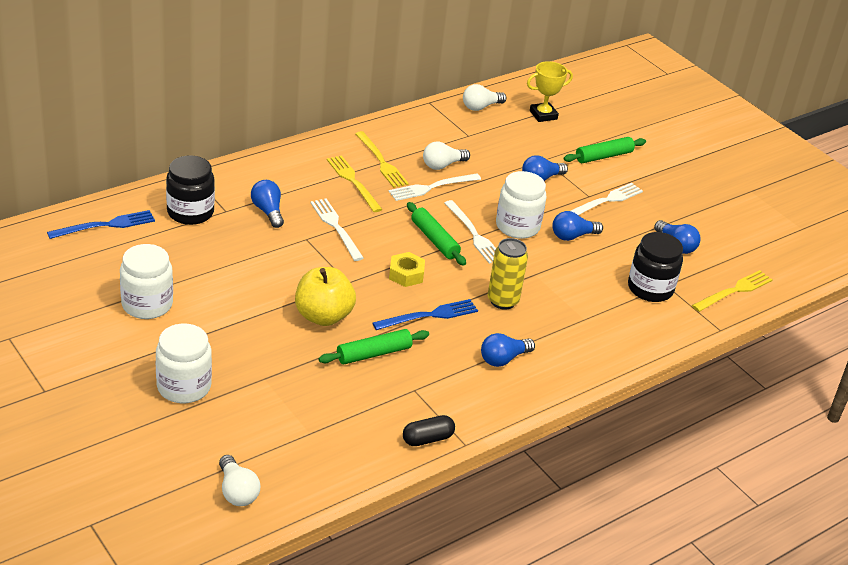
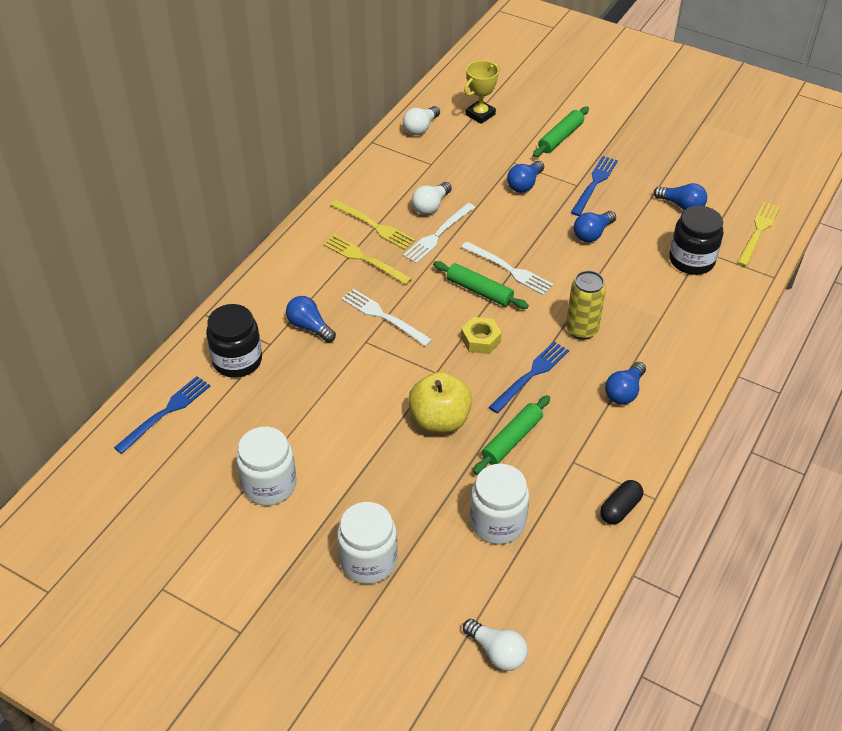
camera: 20 degrees left, 10 degrees up
white jar [496,171,547,239] -> white jar moved to [470,464,529,544]
white fork [571,183,643,215] -> blue fork [570,156,618,216]

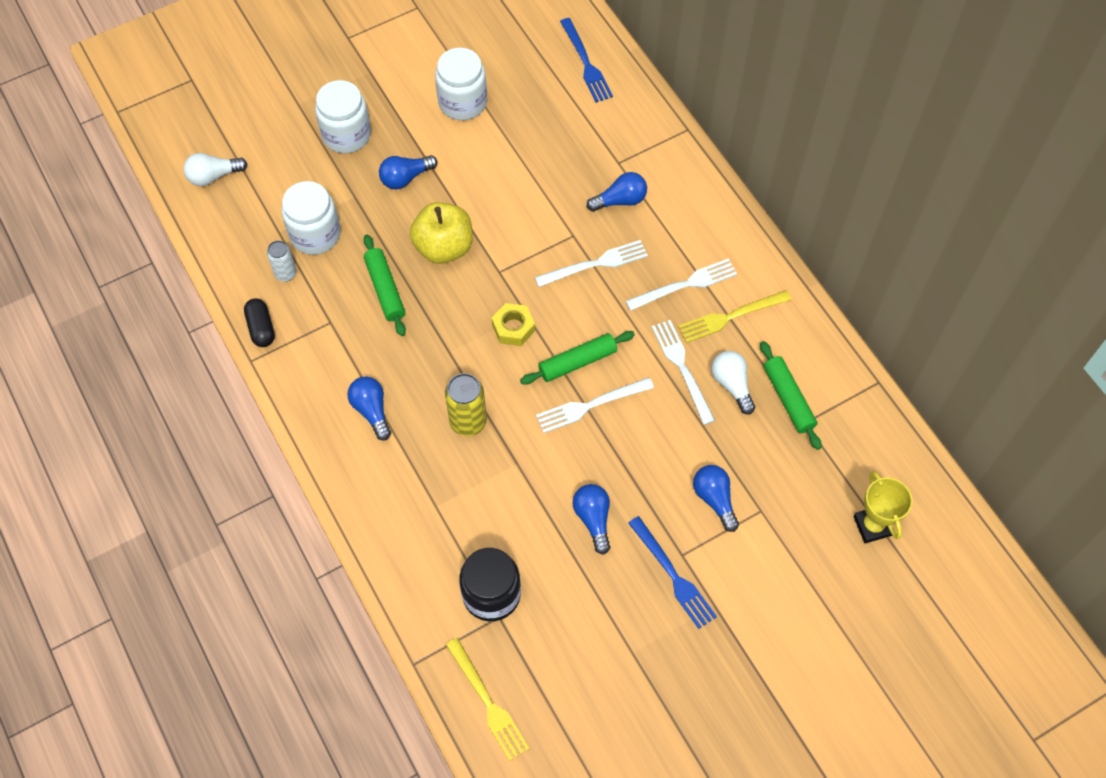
camera: 120 degrees right, 15 degrees up
black jar [206,304,262,378] -> none
yellow fork [323,235,412,285] -> white fork [626,259,737,311]
white light bulb [403,106,440,135] -> none
blue fork [489,341,569,413] -> none
green rolling pin [533,107,589,157] -> green rolling pin moved to [760,341,821,450]
blue light bulb [654,183,707,210] -> blue light bulb moved to [379,155,438,189]
none -> white can [267,241,297,282]

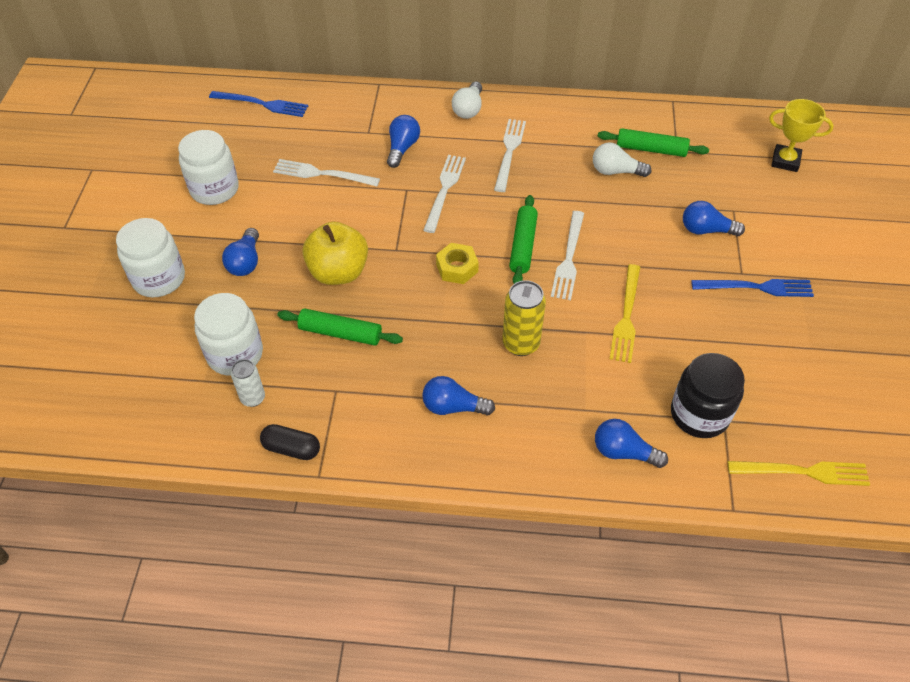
camera: 55 degrees left, 10 degrees down
white light bulb [183,153,248,186] -> white light bulb moved to [452,82,482,119]
blue light bulb [573,484,610,555] -> blue light bulb moved to [595,419,668,468]
white fork [652,320,715,425] -> white fork moved to [273,159,380,186]
yellow fork [678,290,791,343] -> yellow fork moved to [610,264,640,363]

